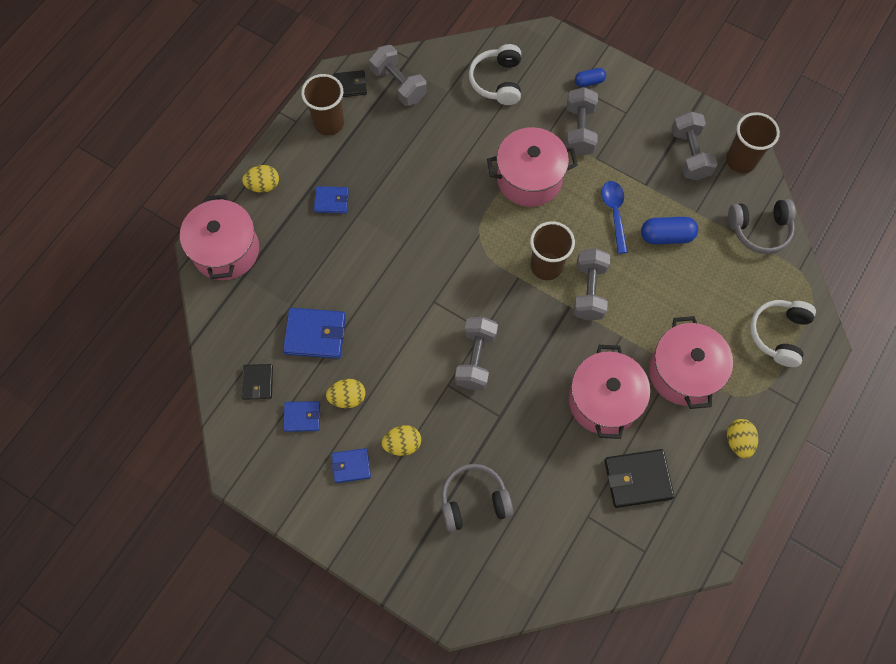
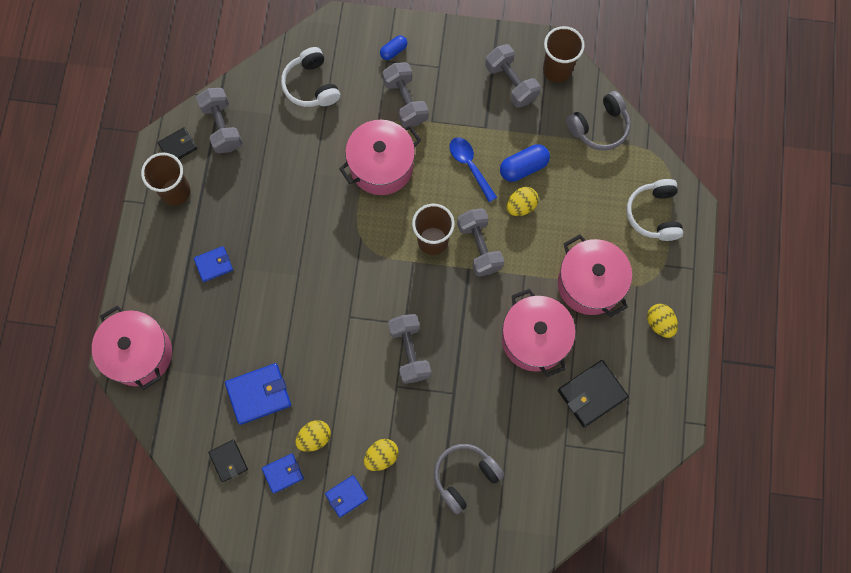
camera: 25 degrees left, 5 degrees up
yellow egg [242,165,279,193] -> yellow egg moved to [506,187,539,216]
grey dumbbell [369,45,427,106] -> grey dumbbell turned 45 degrees clockwise [196,88,242,153]

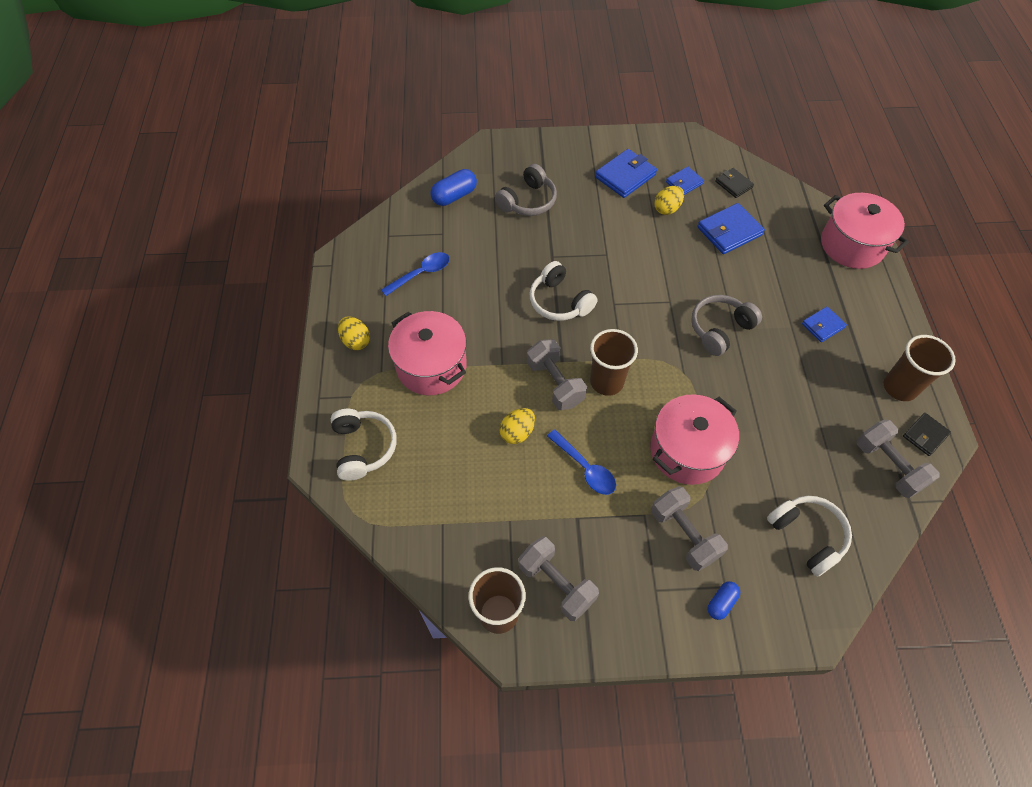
camera: 170 degrees right, 15 degrees down
blue wallet [325,475,368,517] -> blue wallet [595,149,657,198], size x1.65
yellow egg [364,439,399,471] -> none
grey dumbbell [388,314,431,384] -> none
blue capsule [500,144,550,182] -> blue capsule moved to [430,169,477,206]
pink pot [502,289,576,377] -> none
black wallet [558,360,629,428] -> blue spoon [381,252,450,296]
grey headphones [566,91,631,151] -> grey headphones moved to [691,295,762,356]
none -> white headphones [530,261,598,321]

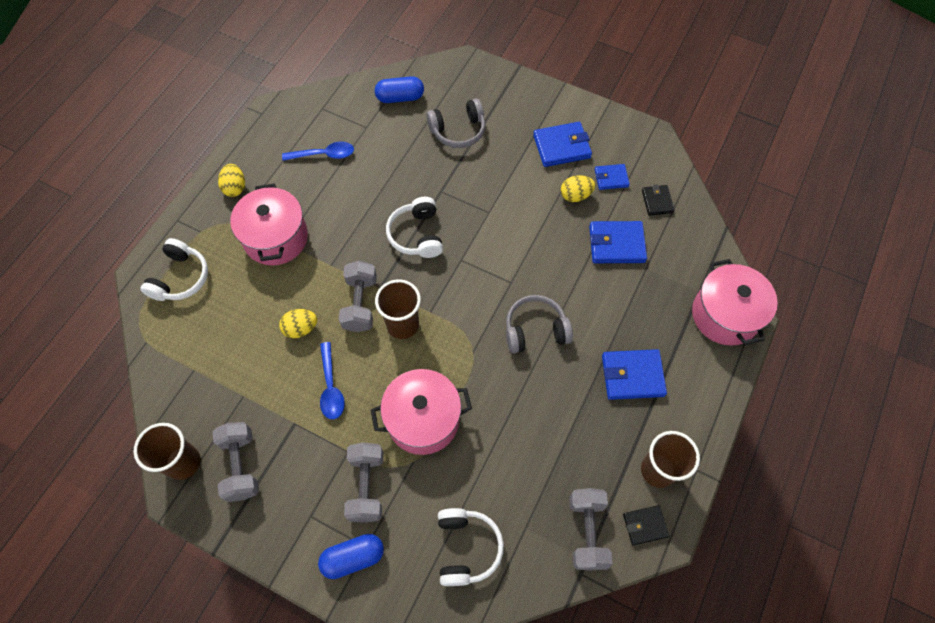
camera: 30 degrees right, 5 degrees up
blue capsule [707,581,740,620] -> blue capsule [318,534,384,579], size x1.65
blue wallet [802,306,847,342] -> blue wallet [602,349,667,400], size x1.65

